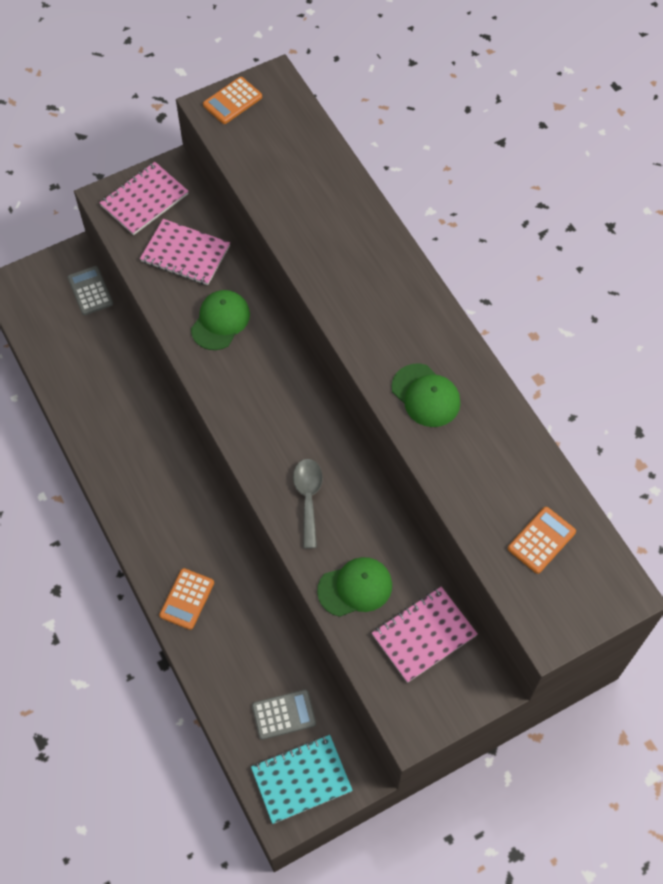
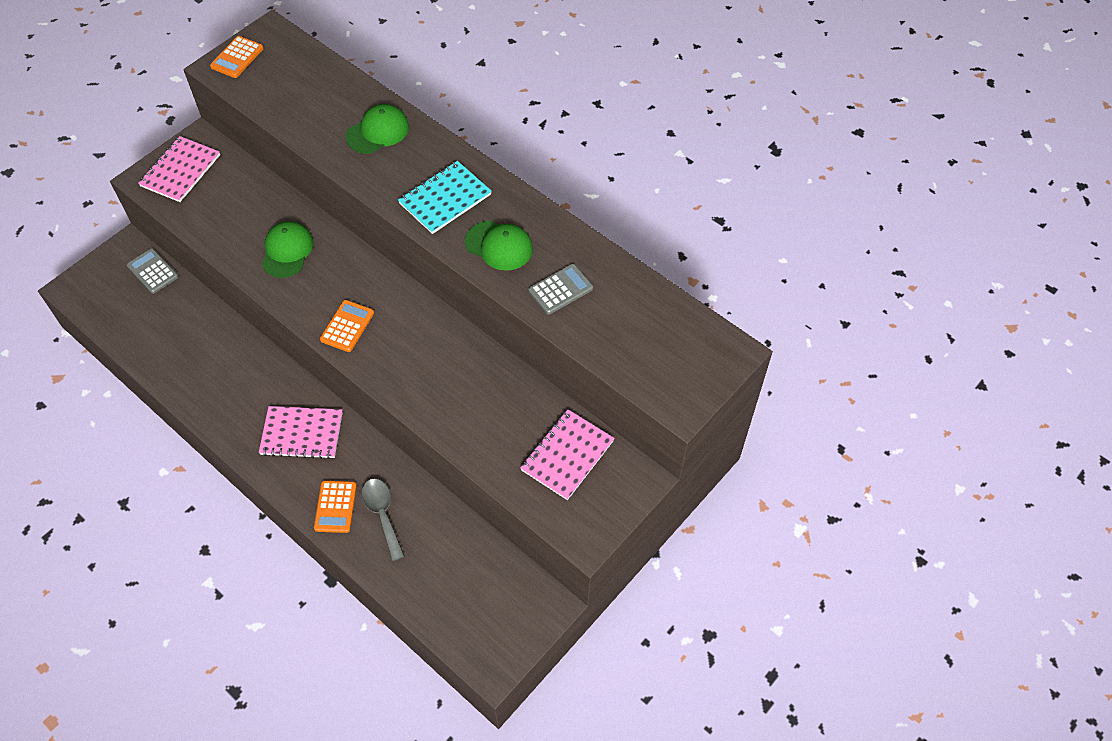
camera: 20 degrees left, 5 degrees down
pink notebook [140,219,230,285] -> pink notebook moved to [259,406,343,459]
turquoise notebook [251,735,353,824] -> turquoise notebook moved to [398,161,492,234]
grey calculator [252,689,316,740] -> grey calculator moved to [528,264,593,315]
grey spoon [293,459,323,548] -> grey spoon moved to [361,479,404,561]
green cap [317,557,392,617] -> green cap moved to [346,104,409,154]
orange calculator [508,507,576,574] -> orange calculator moved to [320,300,374,352]

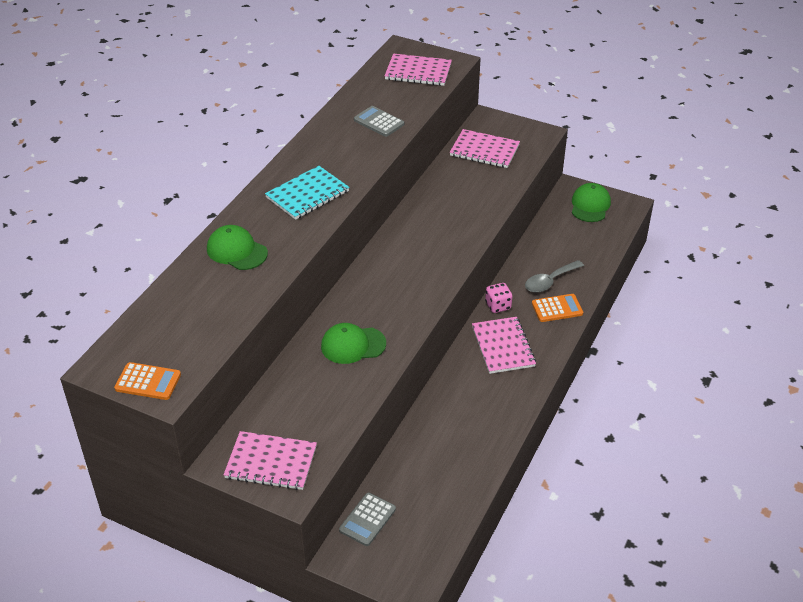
camera: 105 degrees left, 15 degrees down
orange calculator [320,300,374,352] -> none
turquoise notebook [398,161,492,234] -> turquoise notebook turned 75 degrees counterclockwise [265,166,349,220]
green cap [465,221,533,271] -> green cap moved to [572,183,611,222]
none -> pink notebook [385,53,452,86]
none -> pink dice [485,283,512,313]

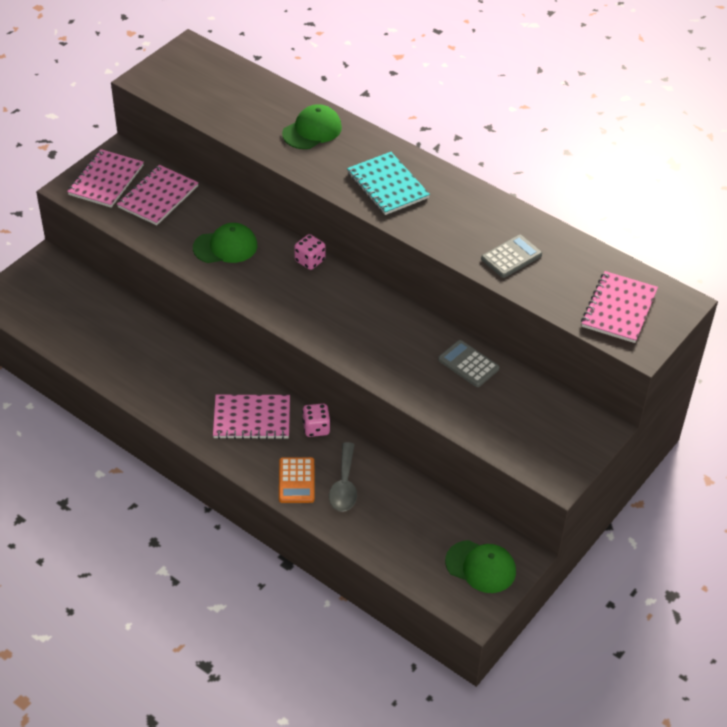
camera: 100 degrees right, 5 degrees up
orange calculator [114,362,181,400] -> none
green cap [321,323,386,364] -> green cap turned 75 degrees clockwise [193,223,257,263]
grey calculator [339,493,396,546] -> grey calculator moved to [438,340,499,387]
pink notebook [450,129,520,168] -> pink notebook moved to [117,165,199,225]
grey spoon [525,260,584,293] -> grey spoon turned 150 degrees counterclockwise [329,442,357,512]
none -> pink dice [294,234,326,270]

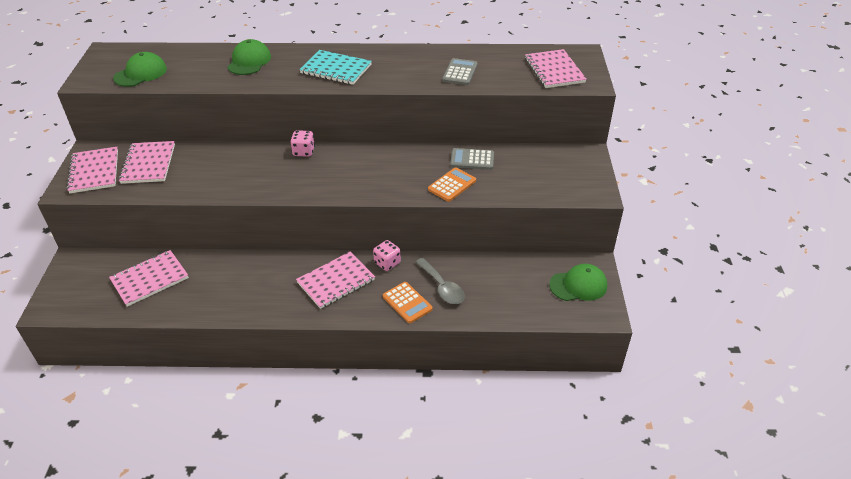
camera: 35 degrees left, 5 degrees down
green cap [193,223,257,263] -> green cap moved to [113,52,167,87]
none -> pink notebook [109,250,189,307]
none -> orange calculator [428,167,476,202]

